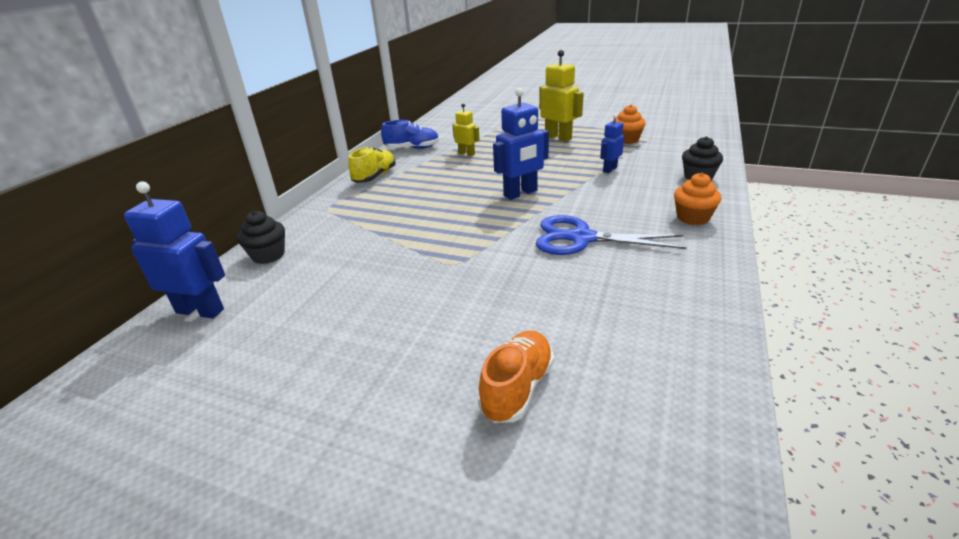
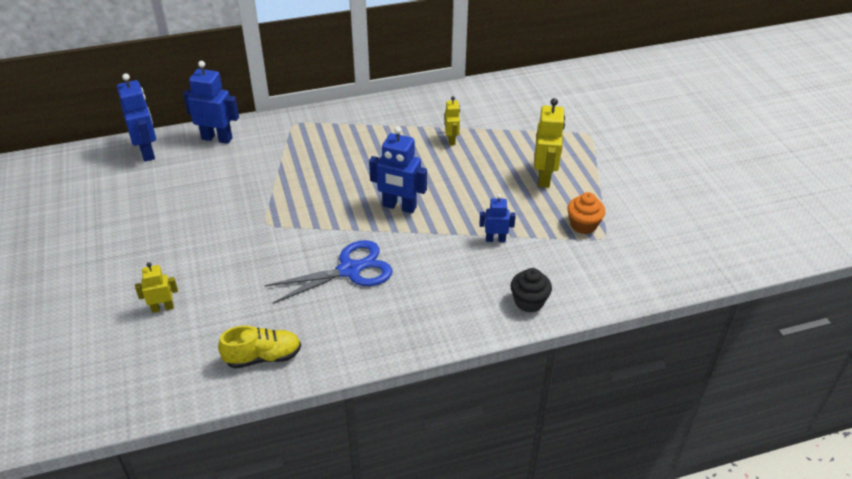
camera: 50 degrees right, 10 degrees up
black cupcake [237,211,285,264] -> blue robot [183,61,239,144]
yellow shoe [348,147,396,183] -> yellow shoe moved to [218,325,301,369]
blue shoe [381,120,439,149] -> none
orange shoe [478,331,554,423] -> yellow robot [135,262,178,313]
blue scissors [536,215,687,255] -> blue scissors turned 90 degrees clockwise [265,240,392,304]
orange cupcake [674,173,721,225] -> none

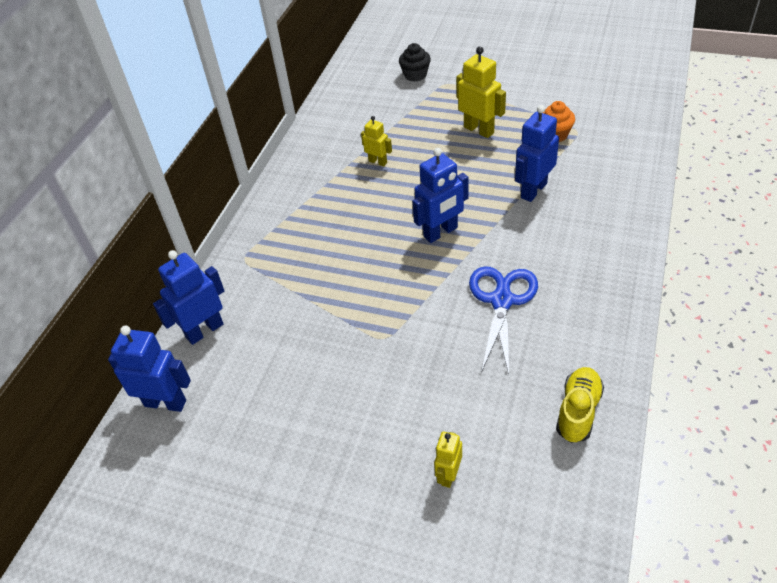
camera: 50 degrees left, 5 degrees up
blue robot [479,194,516,242] -> blue robot [515,105,559,202], size x1.72
black cupcake [510,268,552,313] -> black cupcake moved to [399,43,431,82]

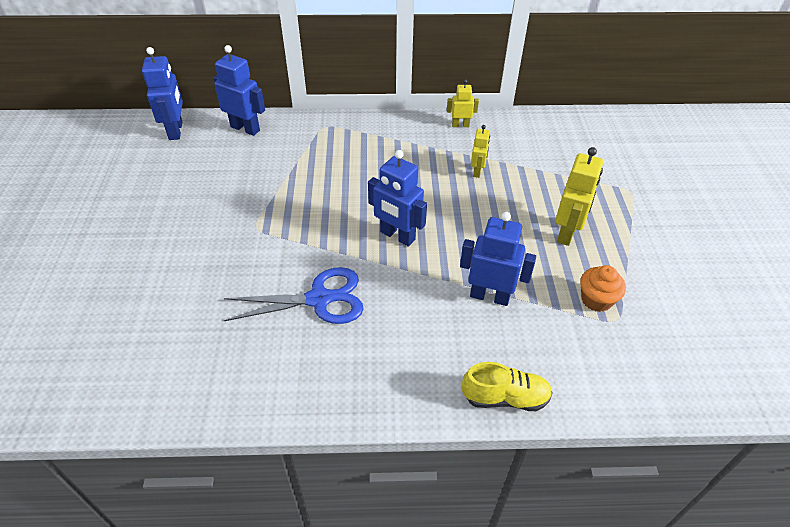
camera: 65 degrees right, 0 degrees up
black cupcake [399,43,431,82] -> none
yellow robot [434,432,462,488] -> yellow robot moved to [447,79,479,127]
yellow shoe [556,367,604,443] -> yellow shoe moved to [462,362,552,411]

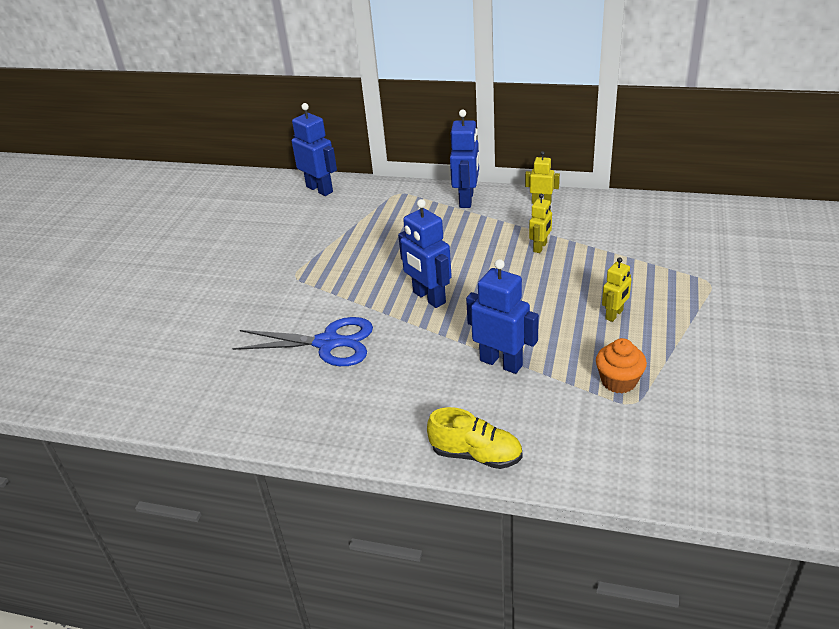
camera: 20 degrees right, 10 degrees down
blue robot [142,47,183,140] -> blue robot moved to [450,110,479,208]
yellow robot [555,147,603,246] -> yellow robot [602,257,631,322], size x0.58

